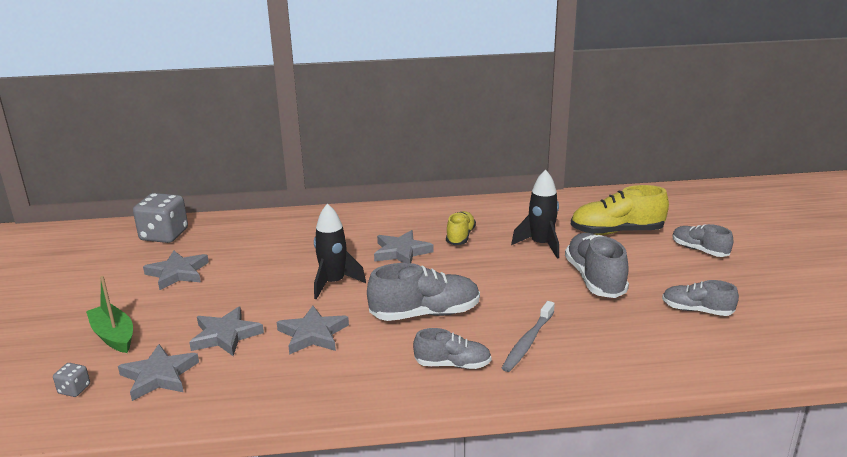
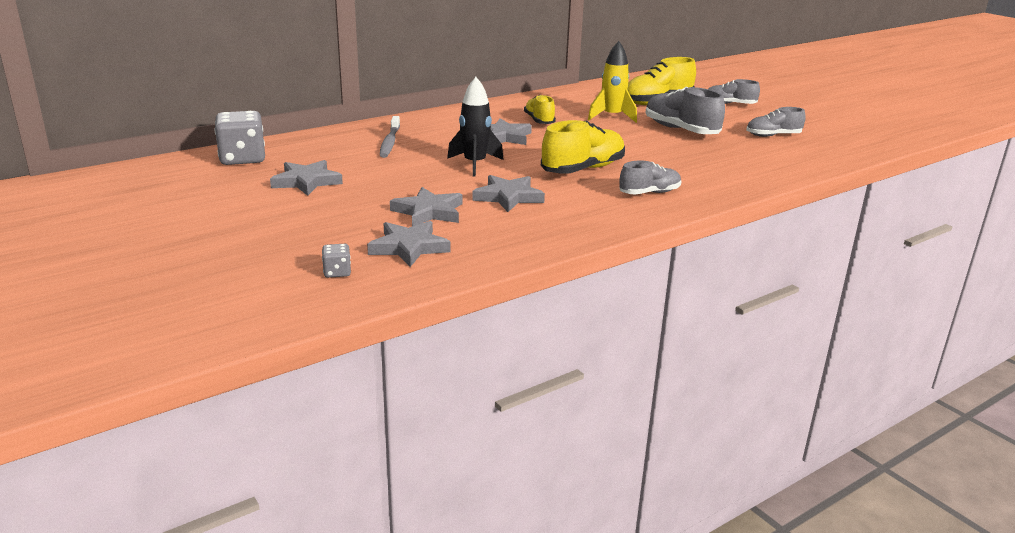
camera: 30 degrees left, 0 degrees up
green boat [86,276,133,353] -> none
grey shoe [367,263,480,321] -> yellow shoe [541,120,625,174]
grey toothbrush [502,301,555,372] -> grey toothbrush moved to [380,116,400,158]
black rocket [511,169,559,258] -> yellow rocket [588,41,637,123]

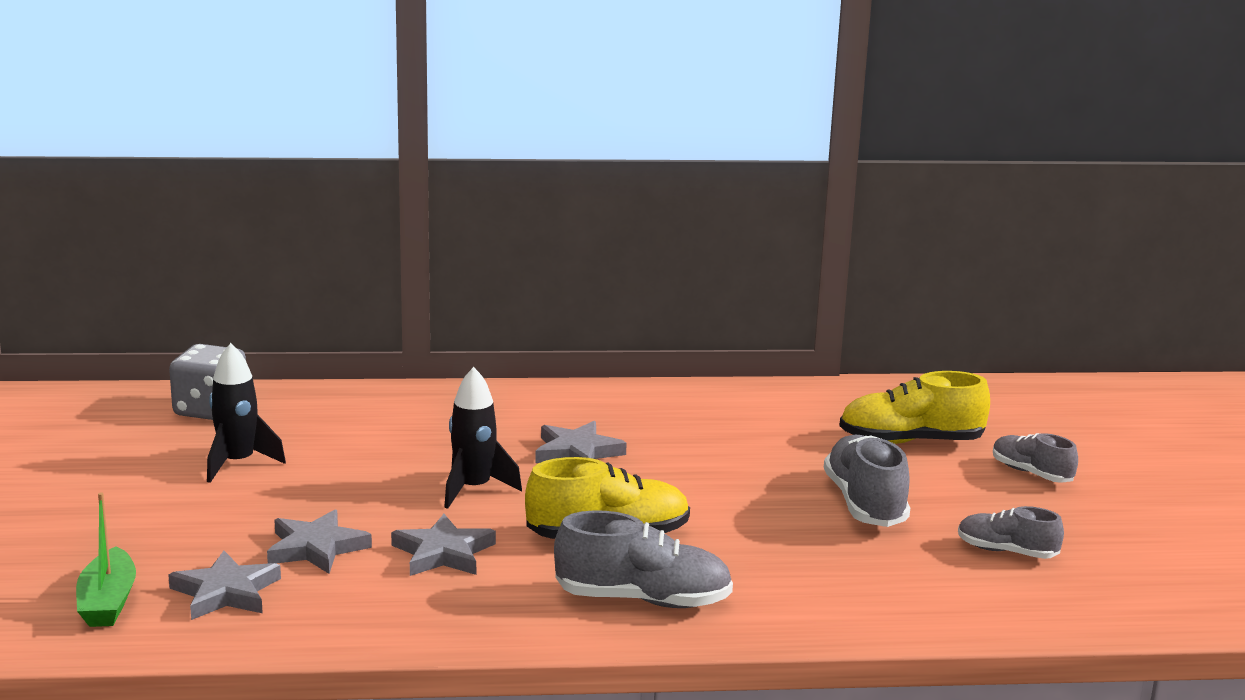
camera: 30 degrees right, 5 degrees down
grey star [270,160,343,196] -> black rocket [207,343,286,483]
grey dice [322,244,351,278] -> green boat [76,492,136,627]
grey toothbrush [380,116,400,158] -> none
yellow shoe [524,95,556,124] -> none
yellow rocket [588,41,637,123] -> none
grey shoe [619,161,681,195] -> grey shoe [554,510,733,608], size x1.62

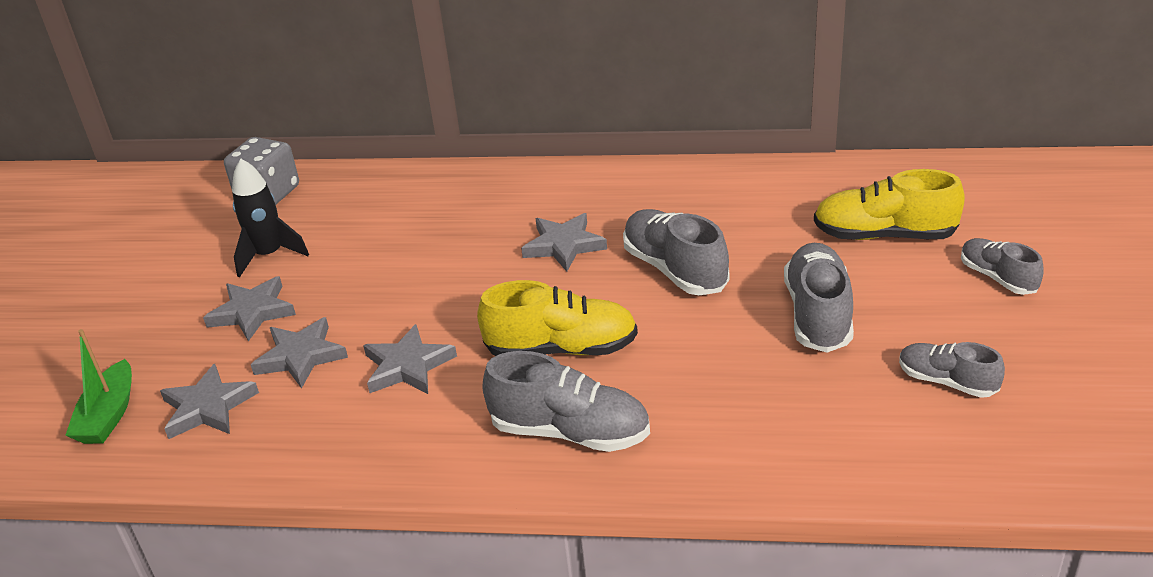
camera: 15 degrees right, 15 degrees up
black rocket [444,367,522,509] -> none
none -> grey star [203,276,296,341]
none -> grey shoe [623,209,729,295]

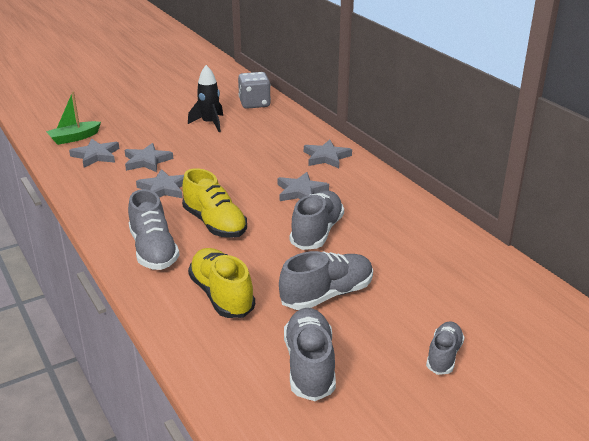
camera: 50 degrees right, 5 degrees down
grey star [203,276,296,341] -> grey star moved to [304,140,352,168]
yellow shoe [814,169,965,240] -> yellow shoe moved to [188,248,255,318]
grey shoe [899,342,1005,398] -> grey shoe [284,308,336,401], size x1.62

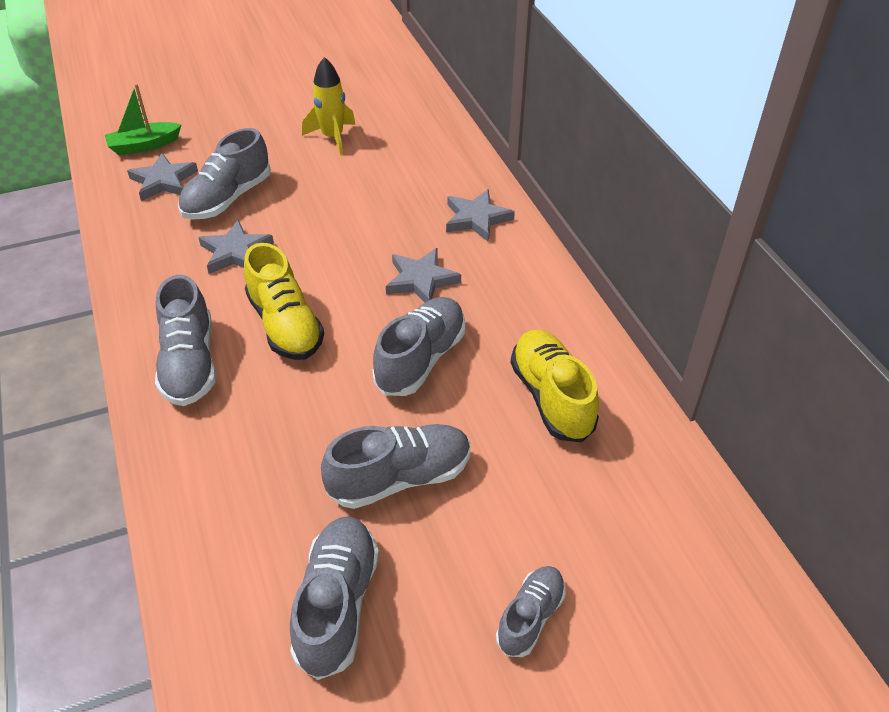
camera: 10 degrees right, 15 degrees up
grey star [125,143,173,172] -> grey shoe [178,128,271,219]
black rocket [188,65,223,132] -> yellow rocket [302,57,356,155]
yellow shoe [188,248,255,318] -> yellow shoe moved to [511,330,599,442]
grey dice [238,72,271,109] -> none

